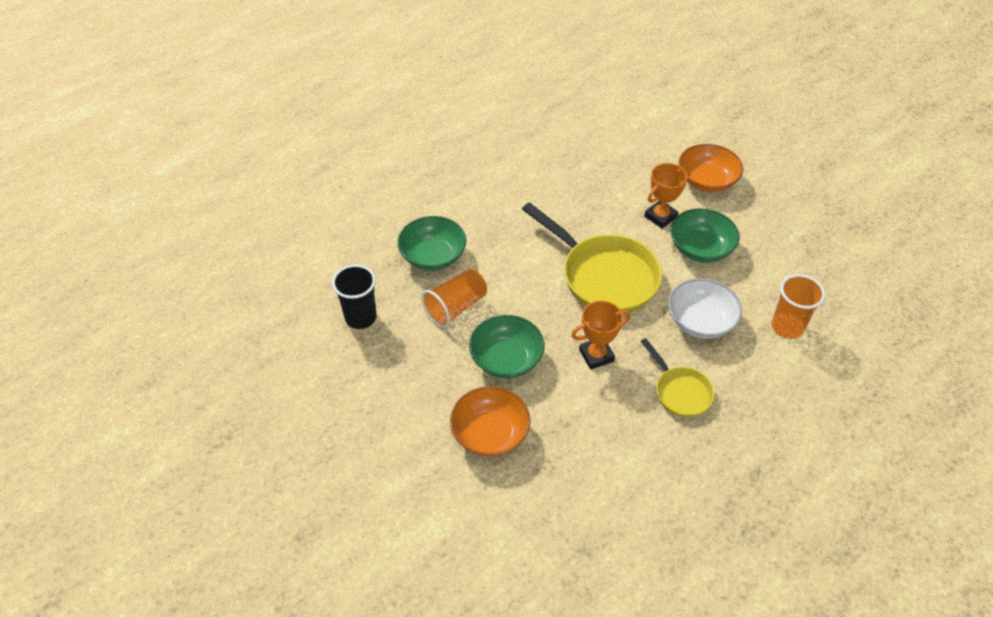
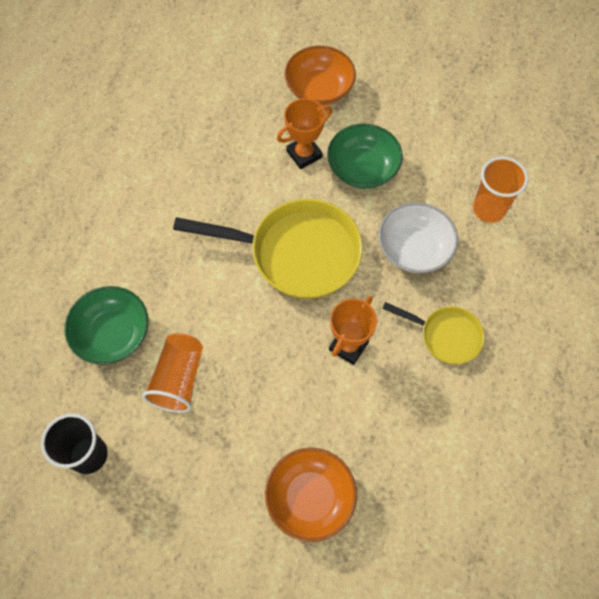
camera: 35 degrees left, 15 degrees up
green bowl [469,315,545,379] -> none
orange trophy [645,163,687,229] -> orange trophy turned 45 degrees clockwise [277,98,332,169]

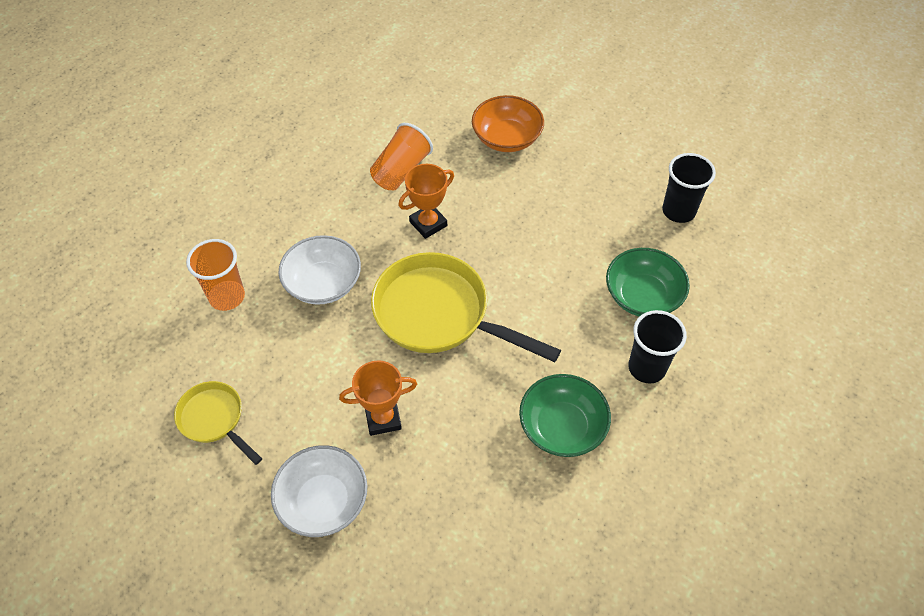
camera: 160 degrees left, 10 degrees down
orange cup [142,333,203,413] -> orange cup moved to [370,123,433,190]
orange bowl [284,46,356,106] -> white bowl [271,445,367,537]
green bowl [327,124,403,189] -> green bowl moved to [519,374,611,457]
yellow pan [382,302,485,364] -> yellow pan moved to [174,381,262,465]
none -> black cup [628,310,687,383]

